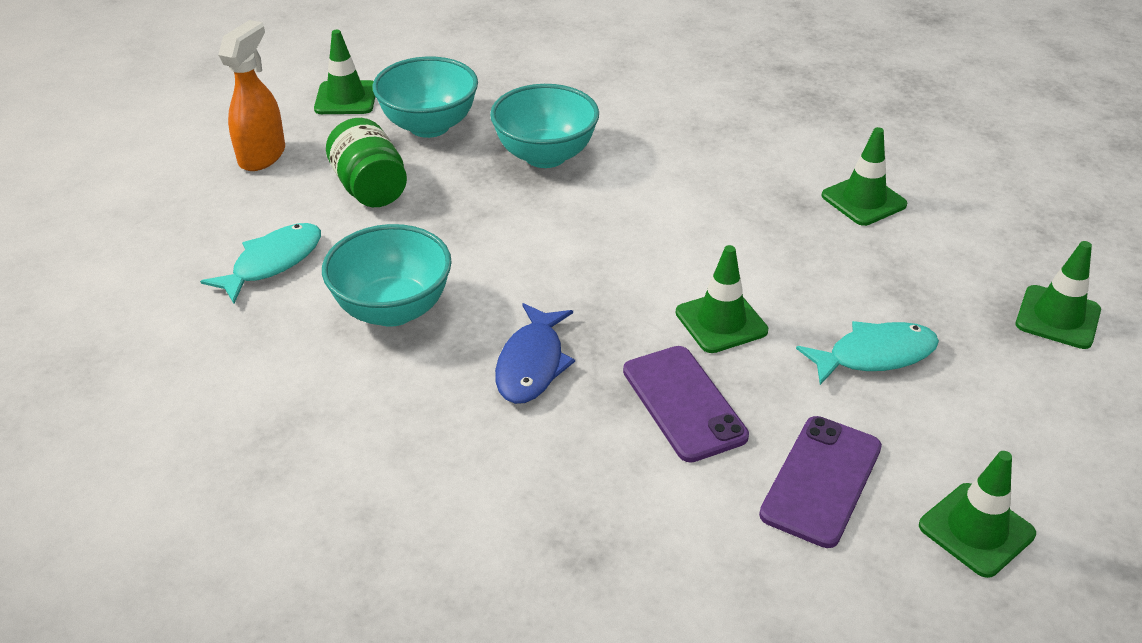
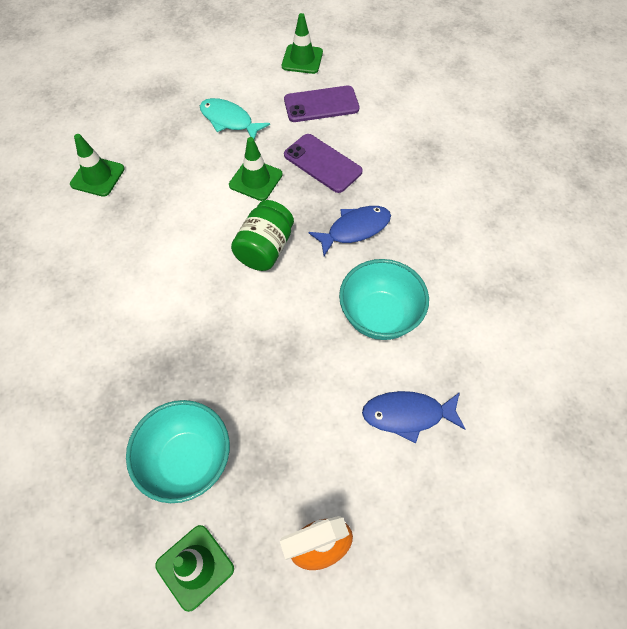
camera: 130 degrees left, 20 degrees up
turquoise fish [200,223,321,303] -> blue fish [362,391,465,443]
green jar [326,118,407,207] -> green jar moved to [231,200,294,271]
turquoise bowl [490,84,599,168] -> none
purple phone [623,346,749,462] -> purple phone turned 75 degrees counterclockwise [284,134,363,193]
green traffic cone [1016,241,1101,349] -> none

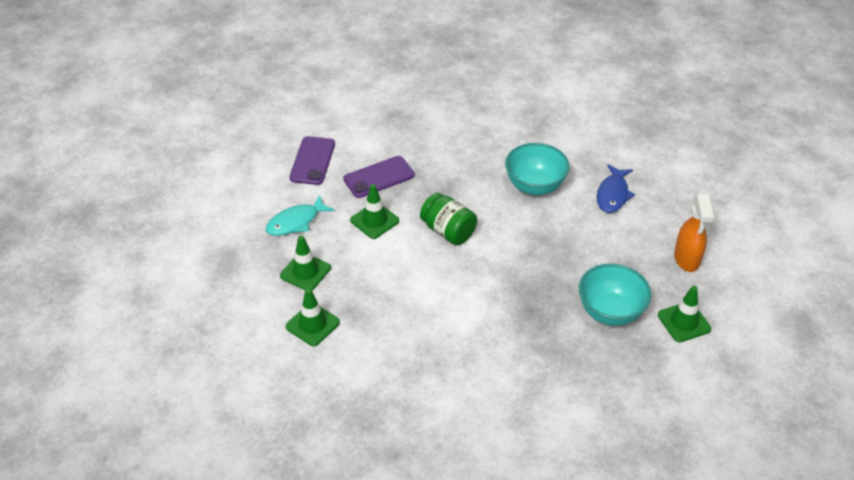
camera: 70 degrees left, 15 degrees down
green traffic cone [282,13,323,74] -> green traffic cone moved to [280,235,331,290]
blue fish [308,206,391,256] -> none

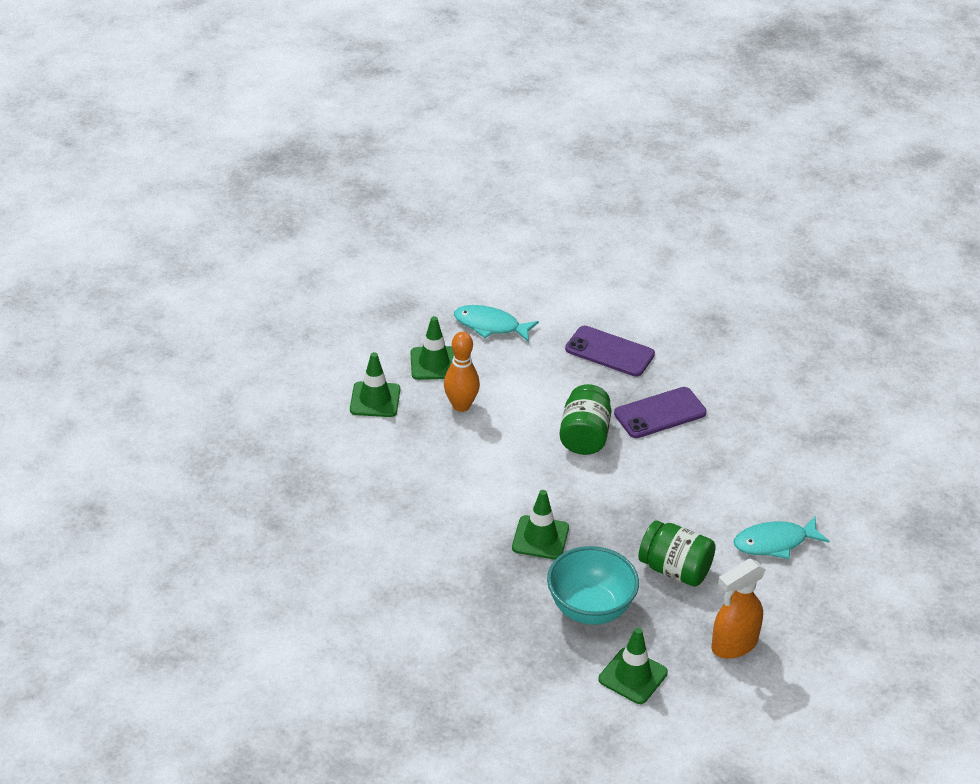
camera: 55 degrees right, 5 degrees down
purple phone [289,136,335,185] -> purple phone moved to [614,387,707,438]
green traffic cone [350,184,399,239] -> green traffic cone moved to [512,490,569,560]
turquoise bowl [505,143,570,195] -> none
blue fish [597,164,635,213] -> turquoise fish [734,517,829,559]
none -> orange bowling pin [444,332,480,412]
none -> green jar [638,520,716,587]

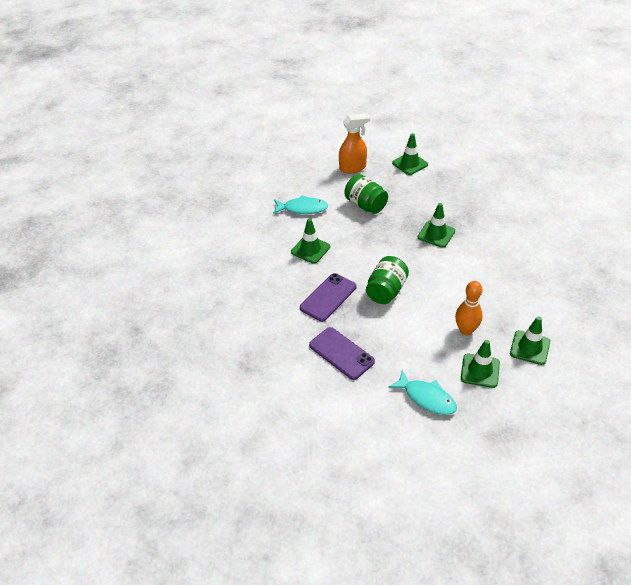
camera: 160 degrees left, 5 degrees up
turquoise bowl [547,546,639,625] -> none
purple phone [614,387,707,438] -> purple phone turned 45 degrees counterclockwise [300,273,357,322]
none -> green traffic cone [291,218,330,264]

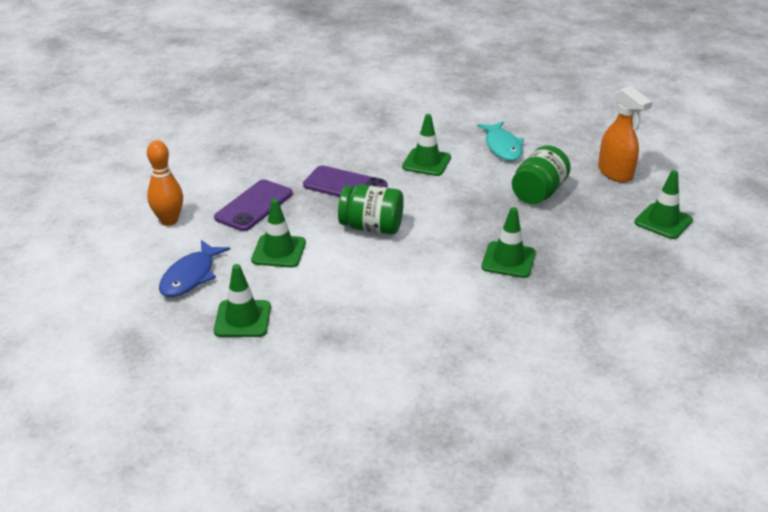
camera: 75 degrees right, 10 degrees down
turquoise fish [388,370,457,415] -> blue fish [159,240,230,297]
orange bowling pin [455,281,483,335] -> orange bowling pin moved to [147,140,183,226]
green traffic cone [510,316,550,365] -> green traffic cone moved to [251,199,306,268]

